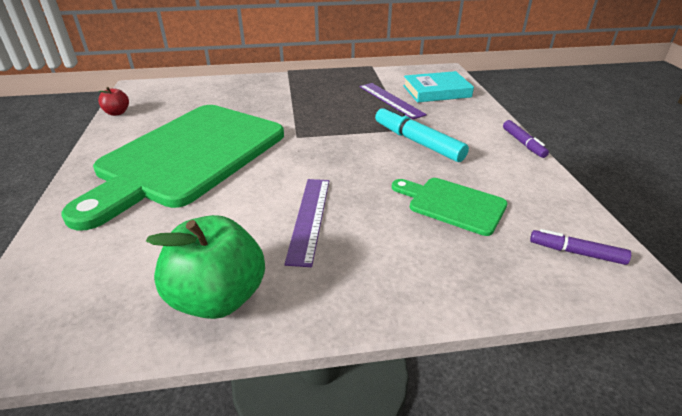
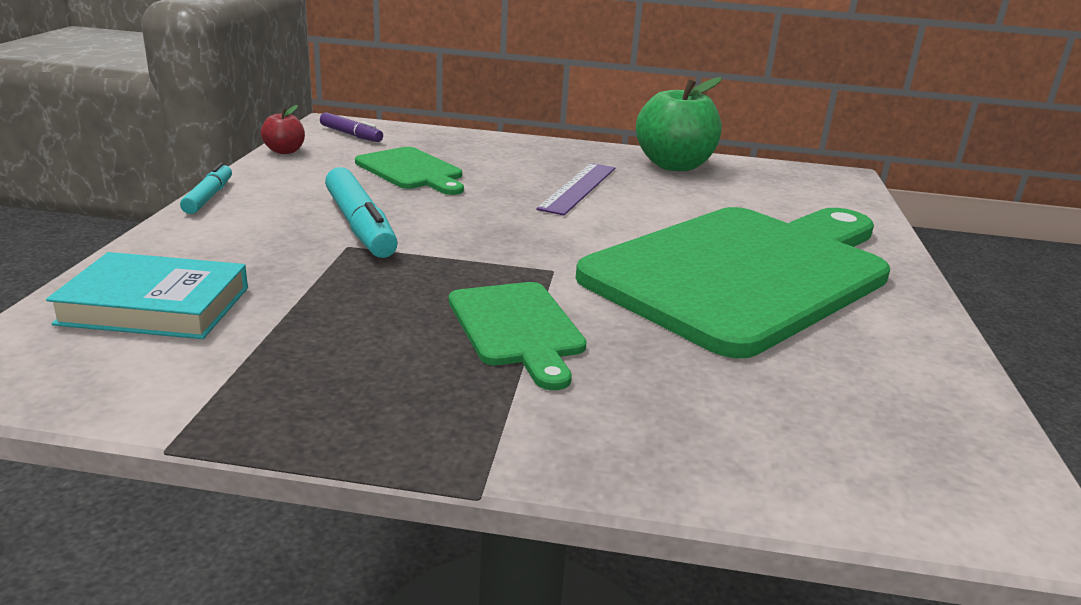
camera: 165 degrees left, 10 degrees down
red apple [98,87,129,116] -> red apple moved to [261,105,305,154]
purple ruler [360,83,427,119] -> none
purple marker [503,120,549,158] -> turquoise marker [180,163,232,214]
none -> green cutting board [449,282,587,390]

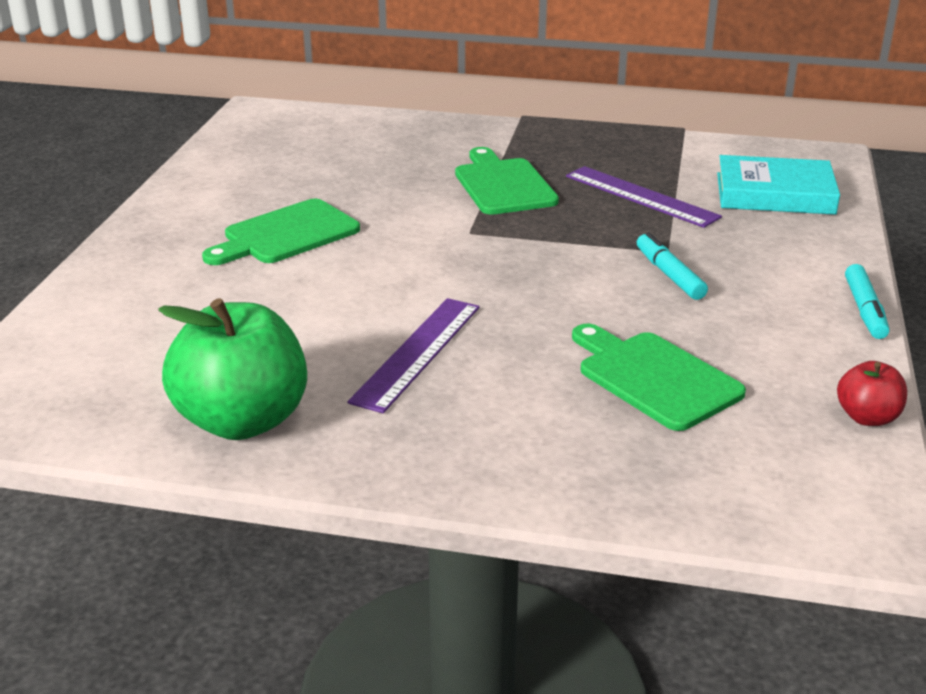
camera: 175 degrees left, 5 degrees up
purple marker [320,112,383,142] -> none
turquoise marker [325,167,398,258] -> turquoise marker [637,232,708,300], size x0.59
green cutting board [576,207,890,358] -> green cutting board [202,199,360,265], size x0.44
none -> purple ruler [566,166,722,228]

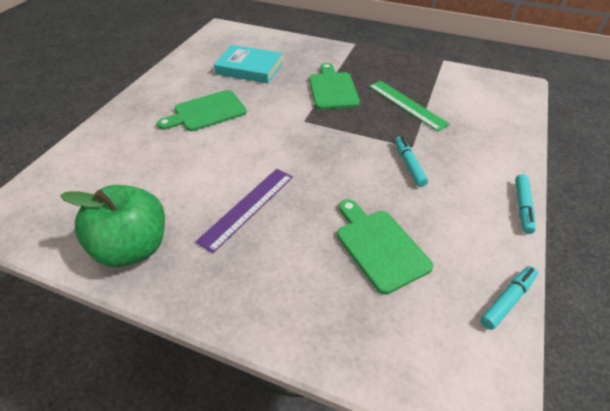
camera: 10 degrees right, 15 degrees up
purple ruler [566,166,722,228] -> green ruler [369,81,450,131]
turquoise book [717,155,840,215] -> turquoise book moved to [214,45,283,83]
red apple [837,361,907,426] -> turquoise marker [480,266,538,330]

